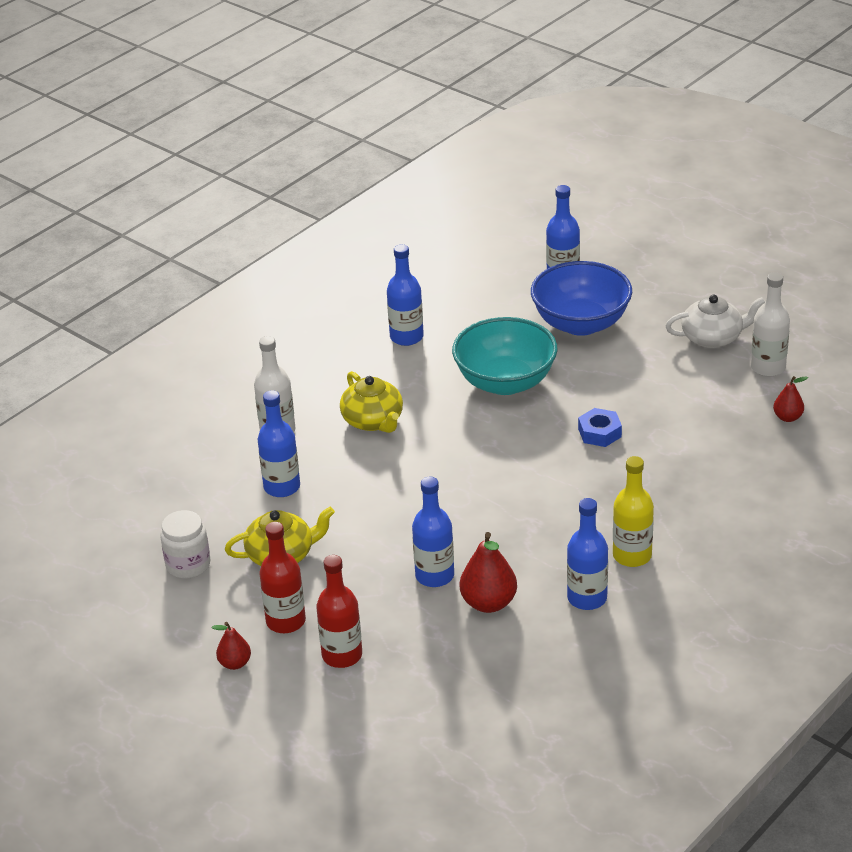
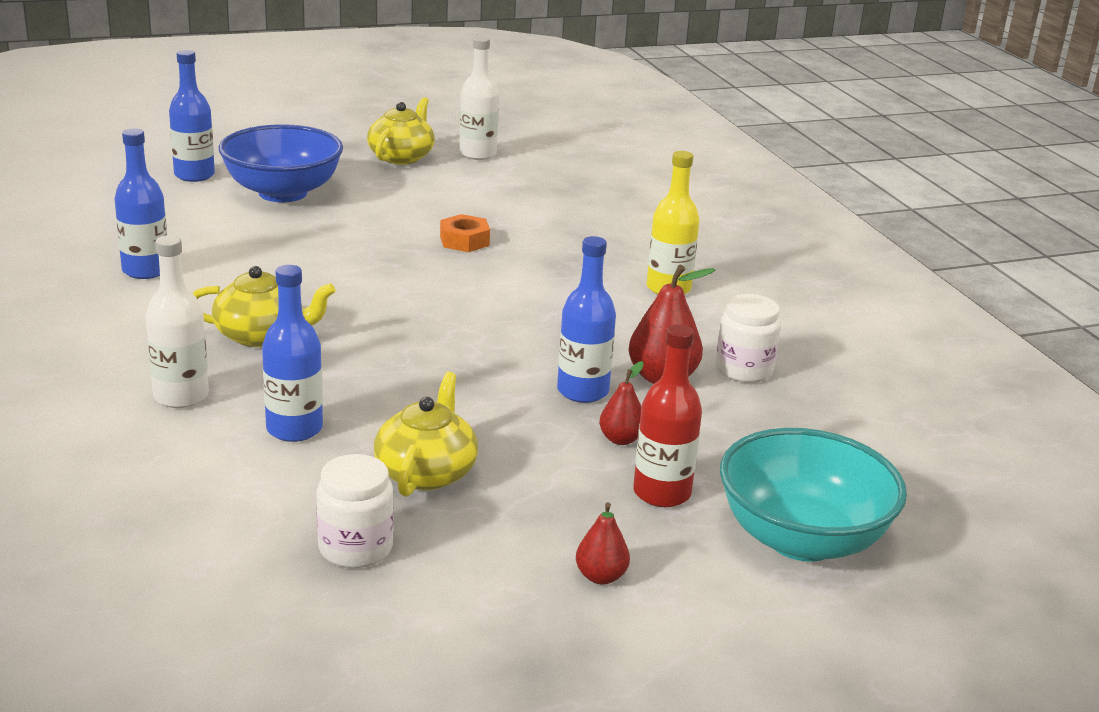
camera: 65 degrees left, 10 degrees down
red bottle [260,522,306,633] -> none
turquoise bowl [452,317,557,395] -> turquoise bowl moved to [720,428,907,561]
blue bottle [567,498,608,610] -> none
blue nut [578,408,622,447] -> orange nut [440,214,490,252]
white teapot [665,295,765,348] -> yellow teapot [367,97,435,164]
red pear [773,376,808,422] -> red pear moved to [599,361,644,445]
none -> white jar [716,294,781,383]

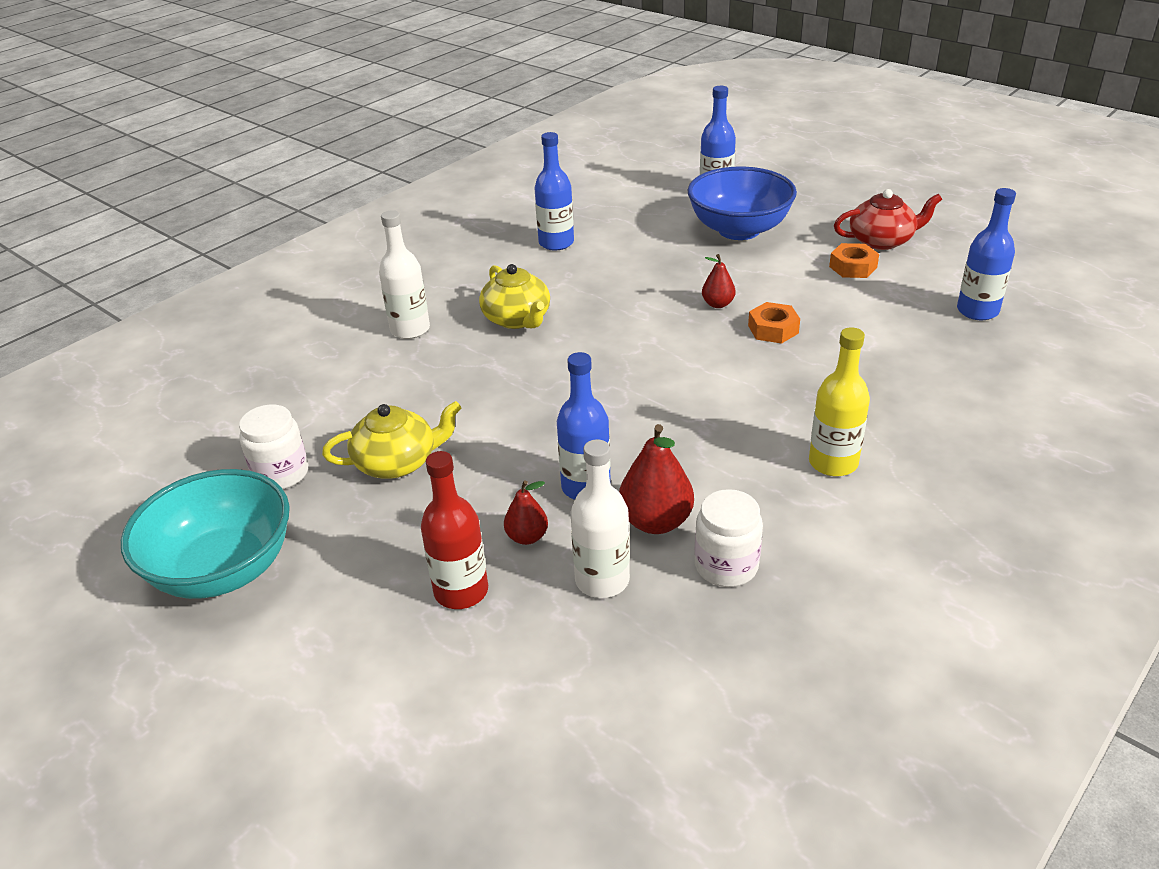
camera: 65 degrees right, 10 degrees up
blue bottle [262,265,323,442] -> blue bottle moved to [957,188,1016,320]
yellow teapot [367,97,435,164] -> red teapot [834,189,942,250]
white bottle [459,36,499,160] -> white bottle moved to [571,439,630,598]
red pear [576,502,630,584] -> red pear moved to [702,254,736,308]
turquoise bowl [720,428,907,561] -> turquoise bowl moved to [121,469,290,599]
none -> orange nut [829,243,879,278]

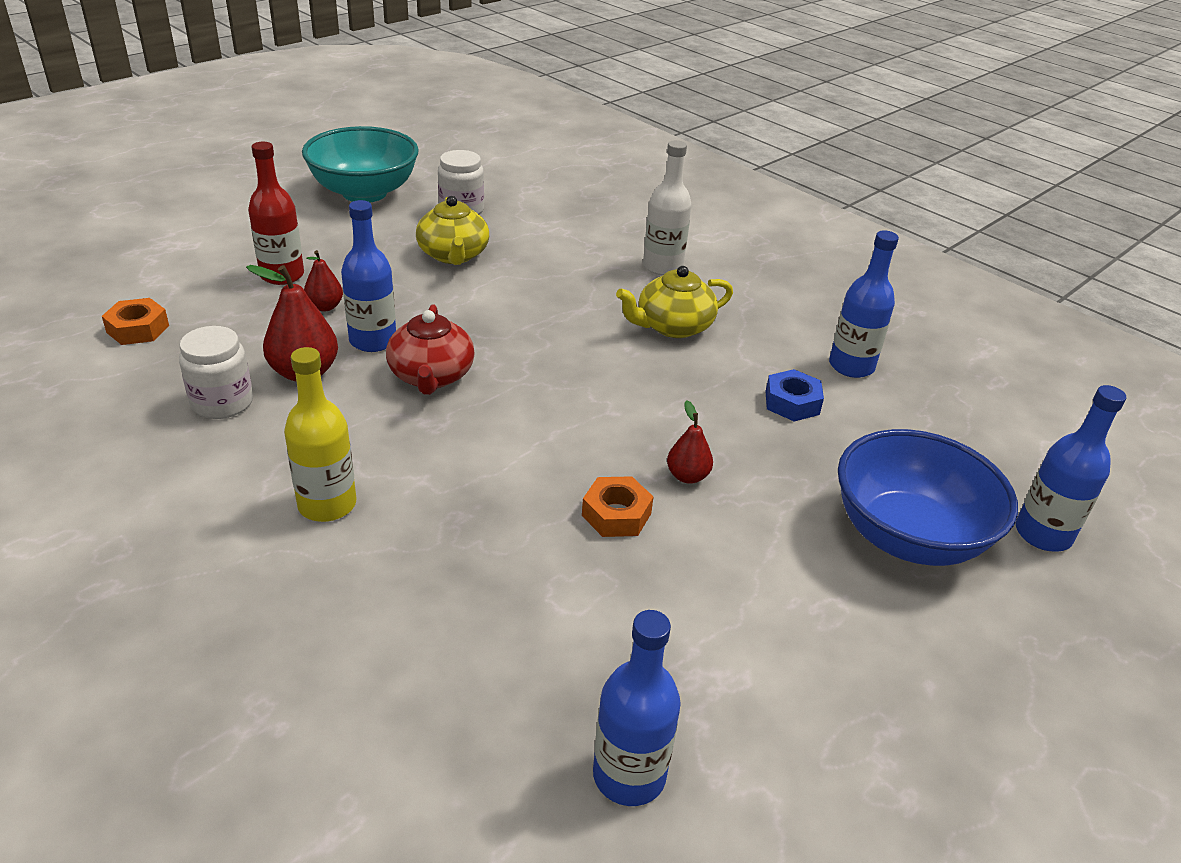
camera: 90 degrees right, 0 degrees up
white bottle [571,439,630,598] -> none
orange nut [829,243,879,278] -> orange nut moved to [102,298,169,345]
red teapot [834,189,942,250] -> red teapot moved to [386,305,475,395]
none -> blue nut [765,369,824,421]

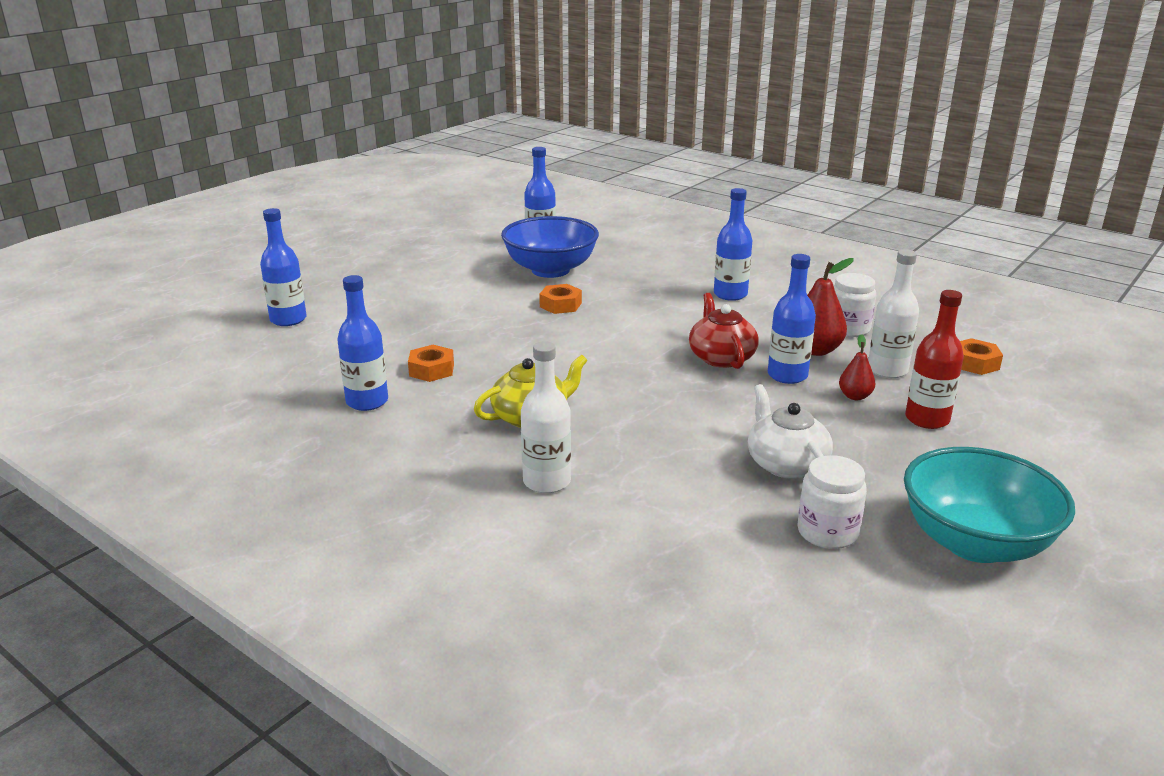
camera: 175 degrees right, 10 degrees down
yellow bottle [284,347,356,522] -> blue bottle [714,188,753,301]
yellow teapot [416,196,489,265] -> white teapot [748,384,833,478]
red pear [667,400,713,484] -> none
blue nut [765,369,824,421] -> orange nut [408,345,454,382]
blue bowl [838,429,1018,566] -> blue bowl moved to [501,216,599,278]
none -> white bottle [868,250,919,378]

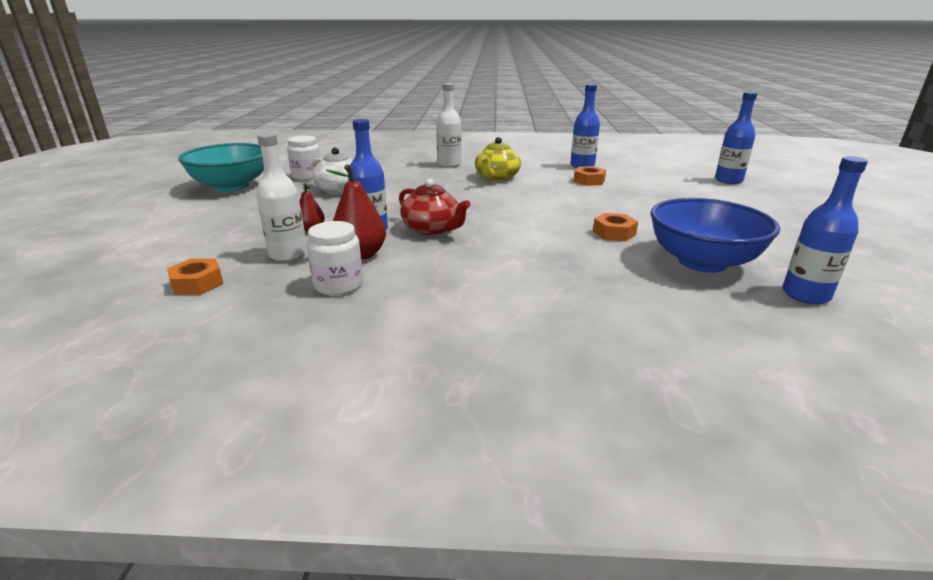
camera: 145 degrees right, 0 degrees up
blue bottle [714,188,753,301] -> none
red bottle [905,290,964,429] -> none

